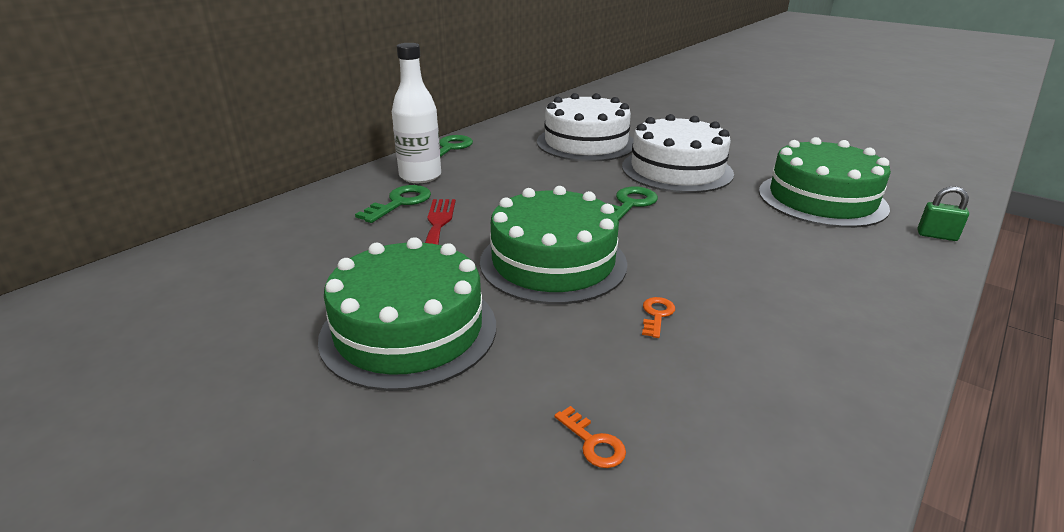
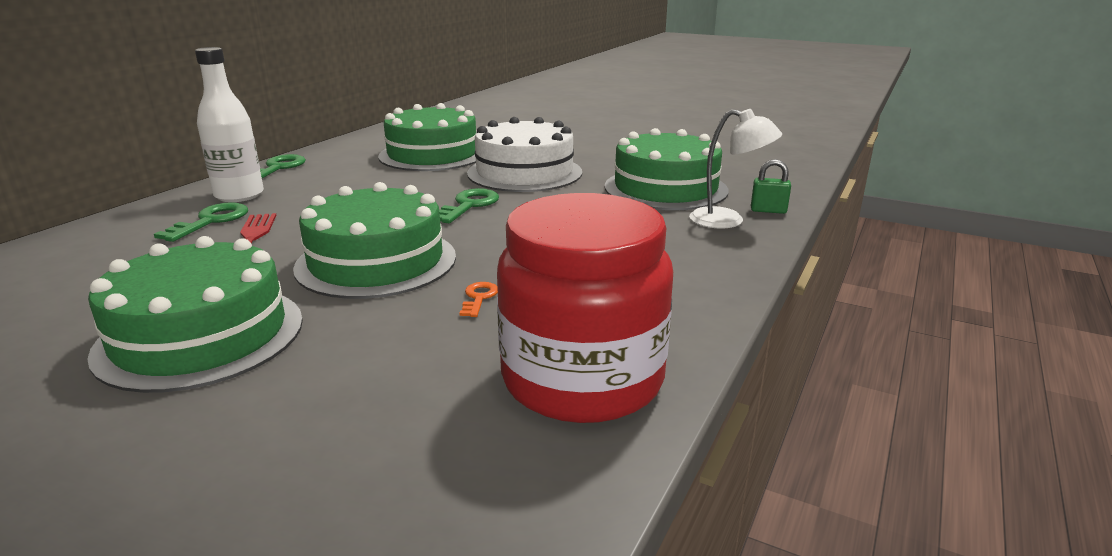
camera: 10 degrees left, 5 degrees down
white cake [537,93,634,162] -> green cake [378,103,477,171]
orange key [554,406,626,468] -> none
none -> red jar [497,193,673,423]
none -> white lamp [689,109,782,228]

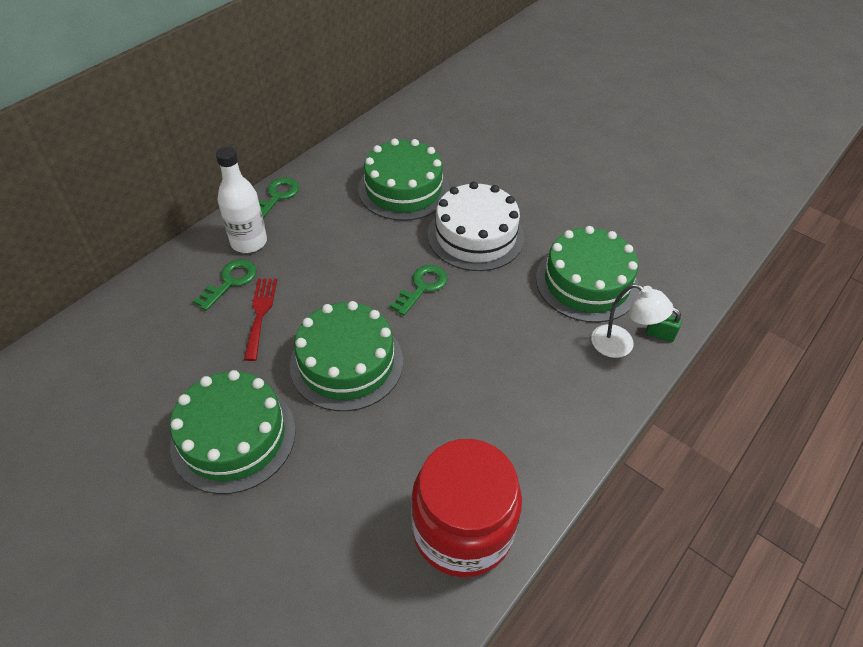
camera: 10 degrees right, 25 degrees up
orange key [459,282,498,317] -> none

